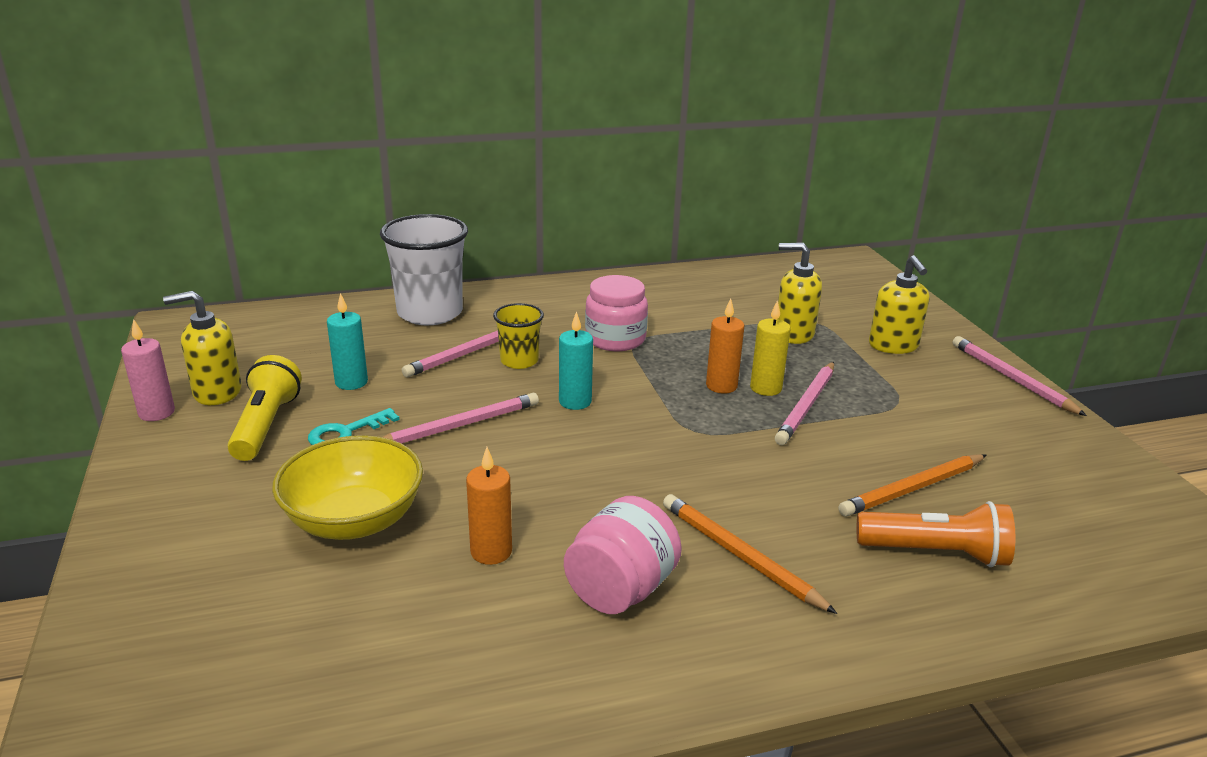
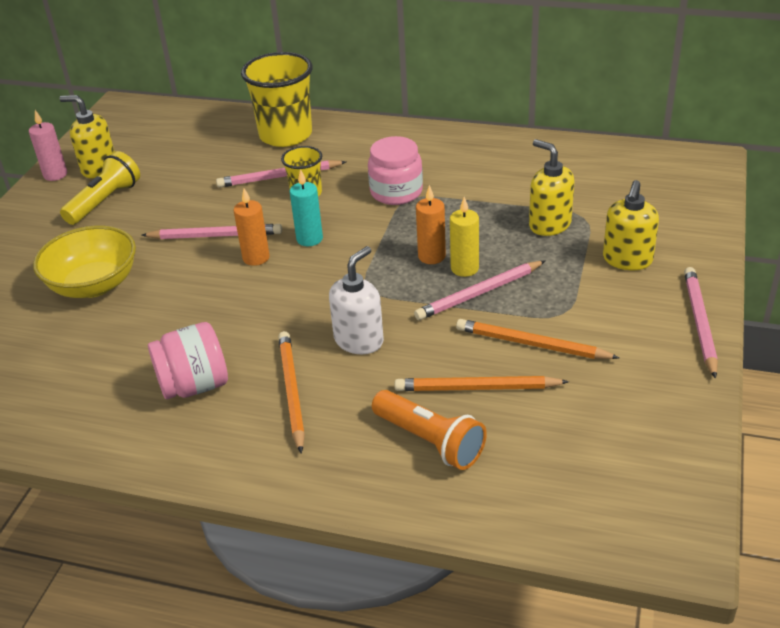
camera: 35 degrees right, 10 degrees up
turquoise key [308,408,400,445] -> none
turquoise candle [327,293,368,390] -> none
white cup [380,214,468,325] -> yellow cup [241,52,313,147]
orange candle [466,447,512,565] -> orange candle moved to [234,188,270,266]
none -> white soap dispenser [329,246,384,354]
none -> orange pencil [456,319,619,359]

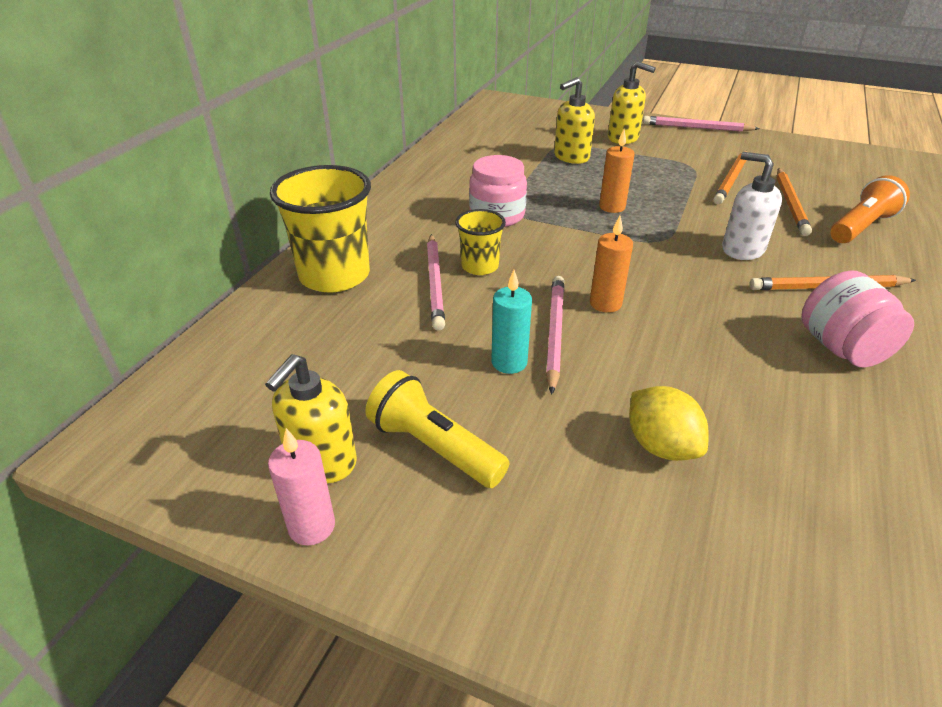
camera: 85 degrees left, 0 degrees up
yellow bowl [33,225,136,298] -> yellow lemon [629,386,709,461]
turquoise candle [290,169,323,246] -> turquoise candle moved to [491,270,532,374]
pink pencil [414,261,545,320] -> none
yellow candle [450,197,479,277] -> none

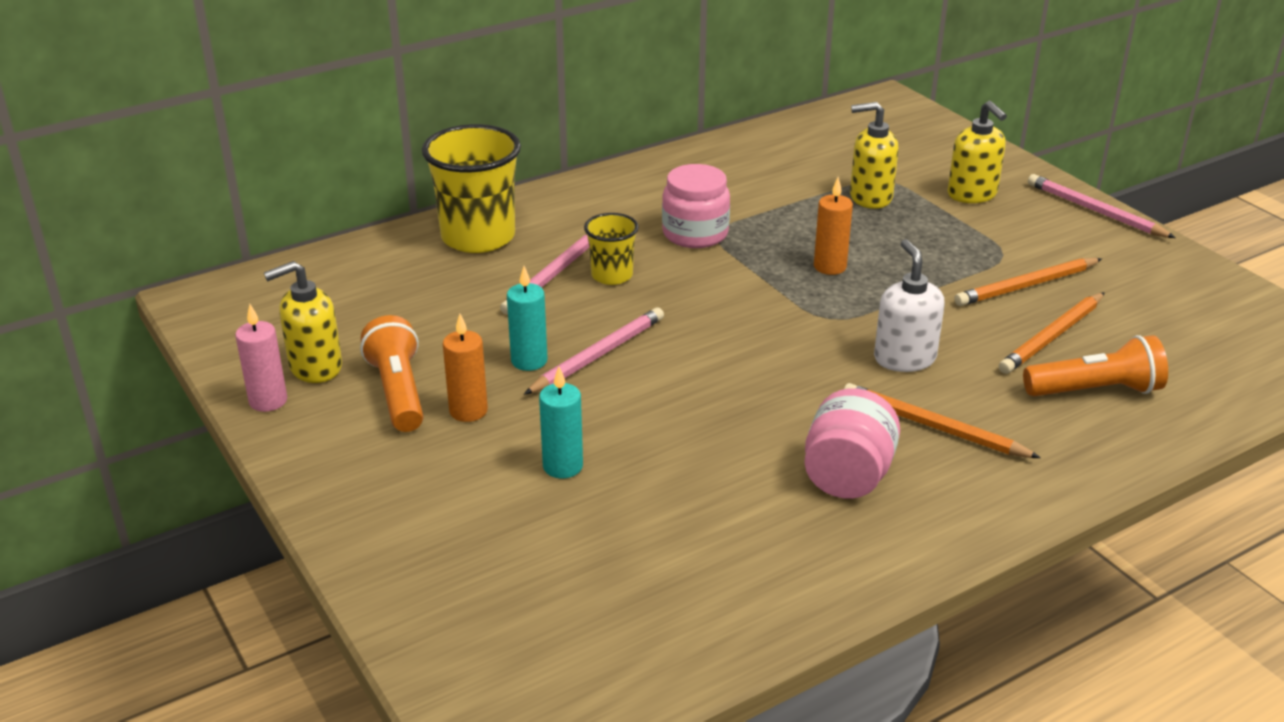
camera: 35 degrees right, 5 degrees down
yellow flashlight [365,370,509,488] -> orange flashlight [360,315,424,432]
orange candle [590,216,633,313] -> orange candle moved to [443,314,488,422]
yellow lemon [629,386,709,461] -> turquoise candle [539,366,583,479]

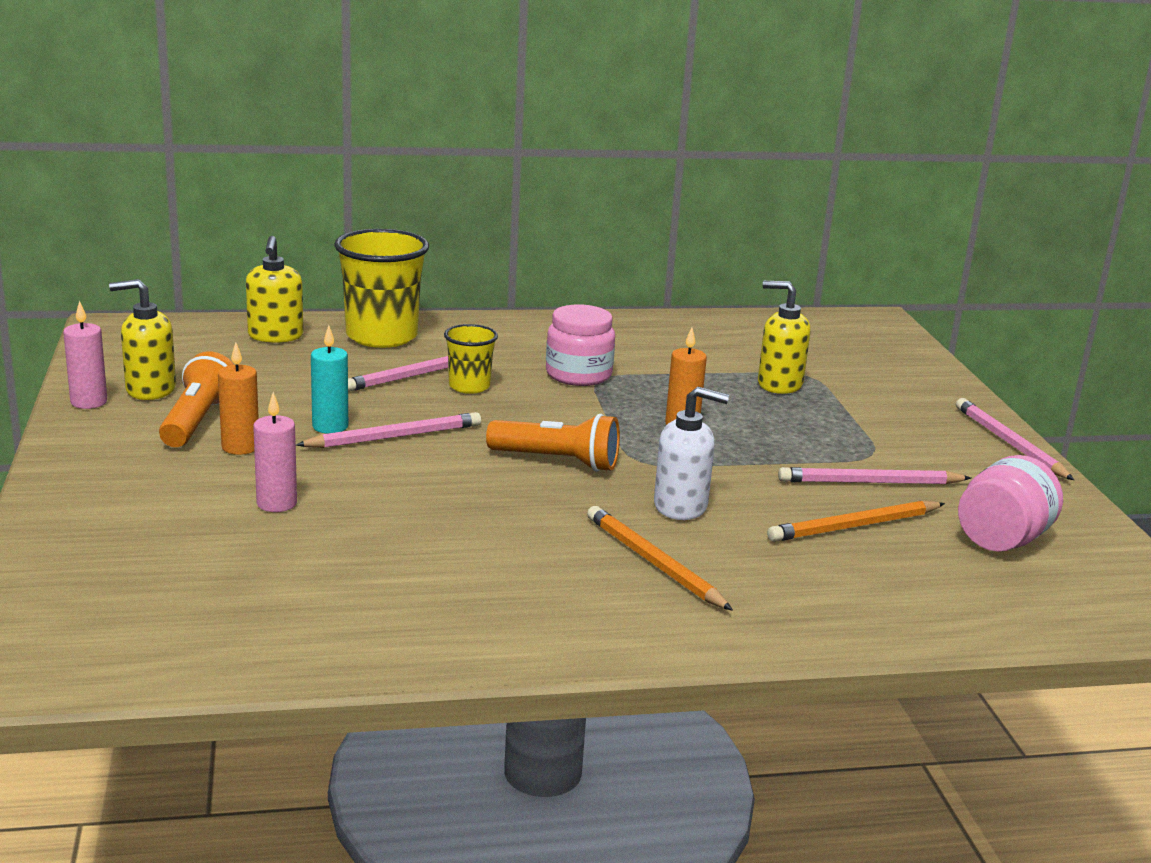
camera: 20 degrees right, 10 degrees down
turquoise candle [539,366,583,479] -> pink candle [253,392,297,512]
pink jar [804,388,900,499] -> pink jar moved to [958,455,1063,552]
white soap dispenser [874,239,945,372] -> white soap dispenser turned 90 degrees clockwise [654,387,729,520]
yellow soap dispenser [948,101,1007,203] -> yellow soap dispenser moved to [246,236,303,343]
orange pencil [954,258,1102,306] -> pink pencil [778,467,971,484]
orange flashlight [1023,335,1168,396] -> orange flashlight moved to [486,414,620,472]

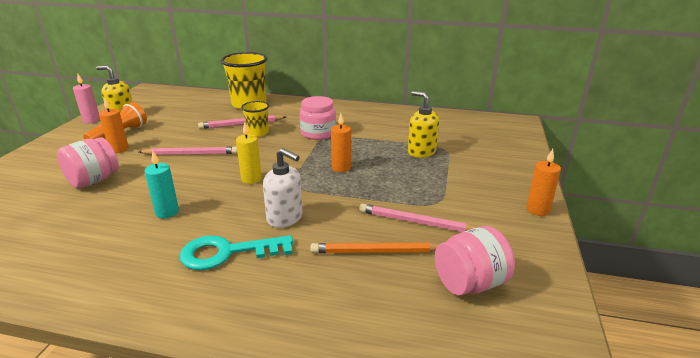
camera: 25 degrees right, 5 degrees up
yellow soap dispenser [246,236,303,343] -> none
pink candle [253,392,297,512] -> pink jar [57,137,119,189]
turquoise candle [311,325,348,434] -> turquoise candle moved to [144,151,179,218]
orange flashlight [486,414,620,472] -> yellow candle [236,122,262,184]
orange pencil [587,506,733,611] -> turquoise key [179,235,293,270]
pink pencil [956,398,1074,480] -> orange candle [526,149,561,216]

